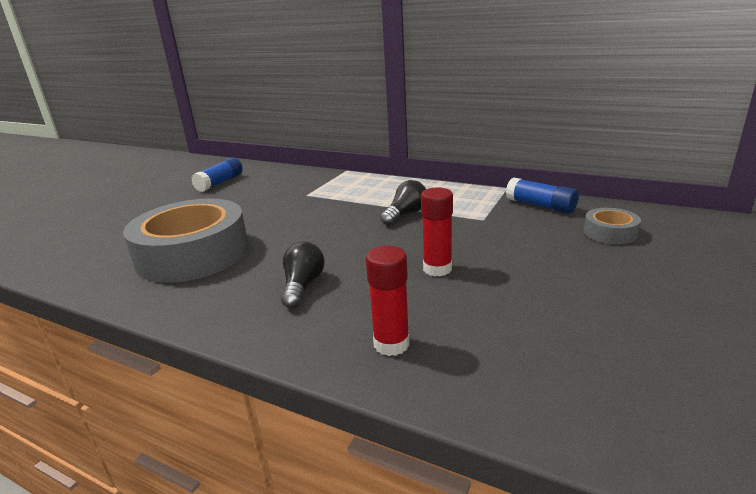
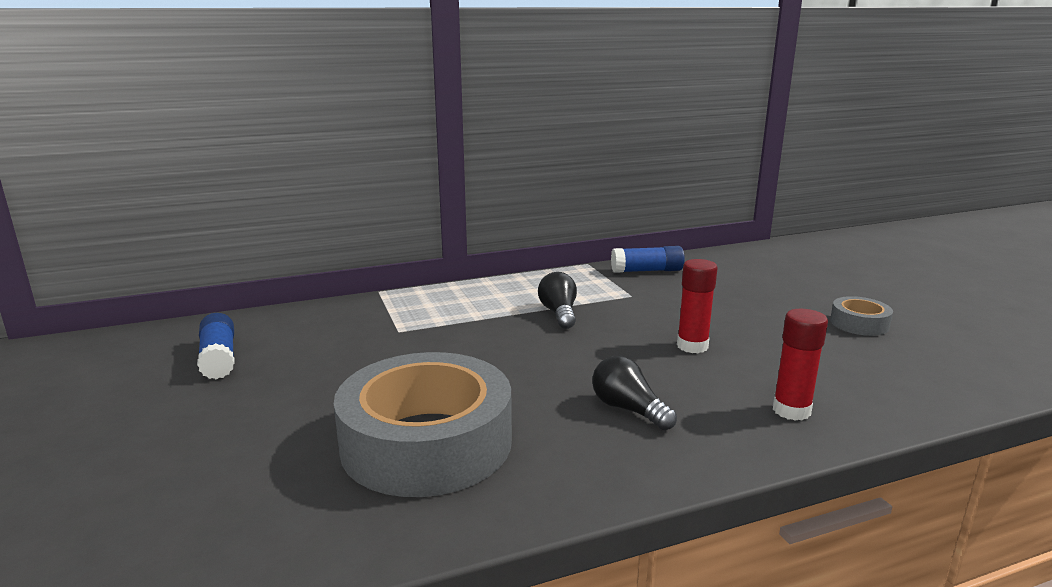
camera: 50 degrees left, 5 degrees down
grey tape [584,208,641,244] -> grey tape moved to [830,296,893,336]

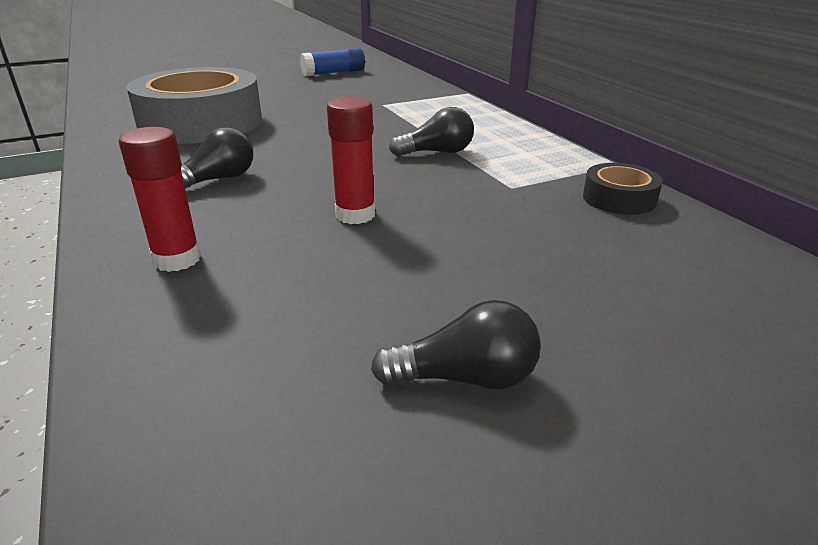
camera: 85 degrees right, 10 degrees up
blue glue stick [611,246,685,273] -> black tape [583,163,663,215]
grey tape [830,296,893,336] -> black light bulb [371,300,541,389]

